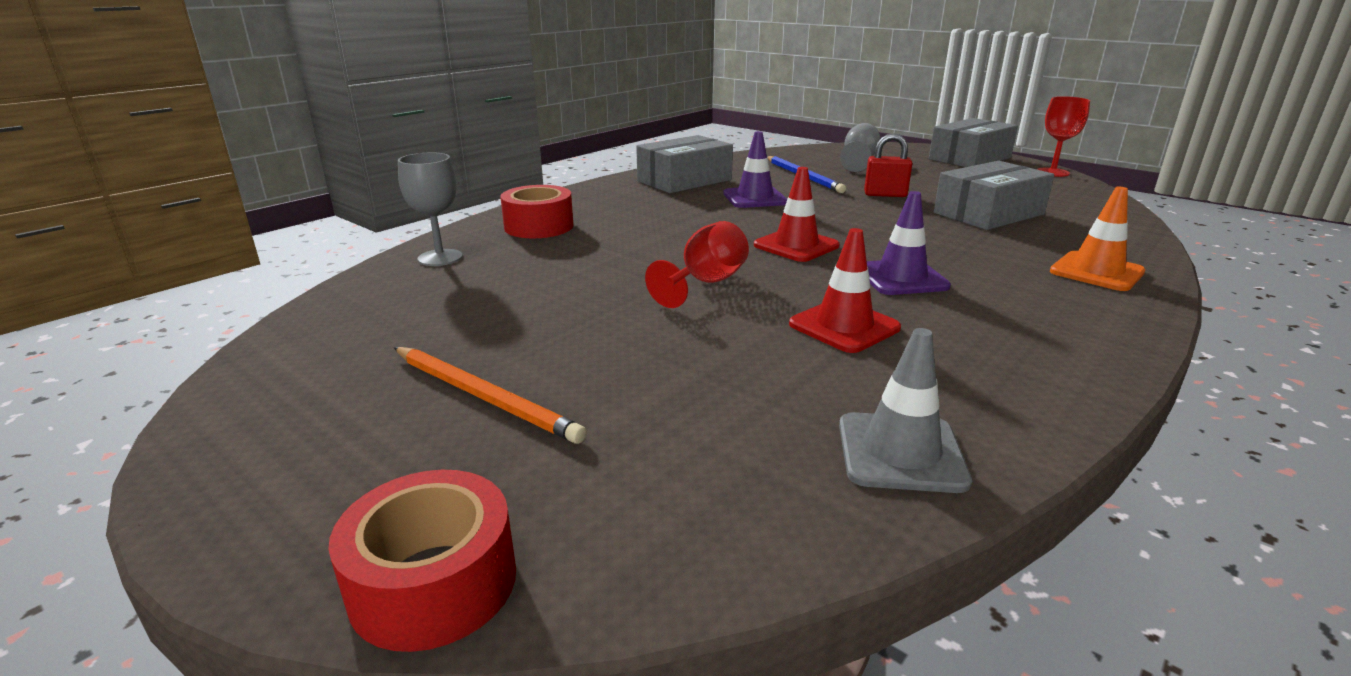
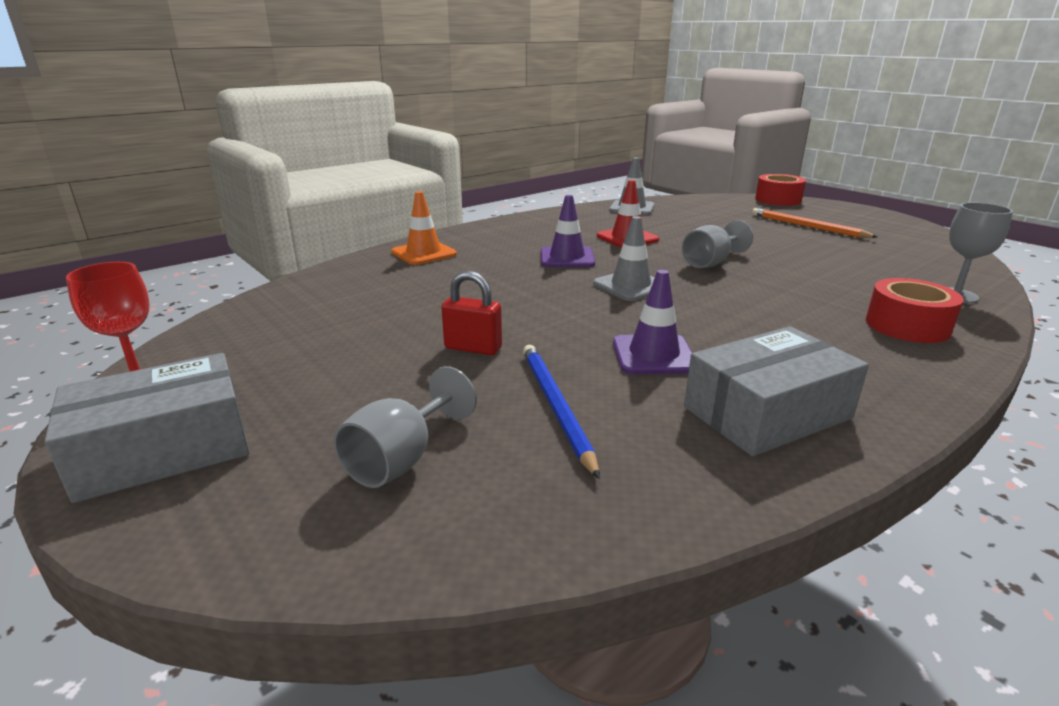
camera: 170 degrees left, 0 degrees up
red goblet [645,221,749,308] -> grey goblet [682,220,753,268]
red traffic cone [754,167,840,262] -> grey traffic cone [593,216,655,301]
grey box [934,161,1054,230] -> none

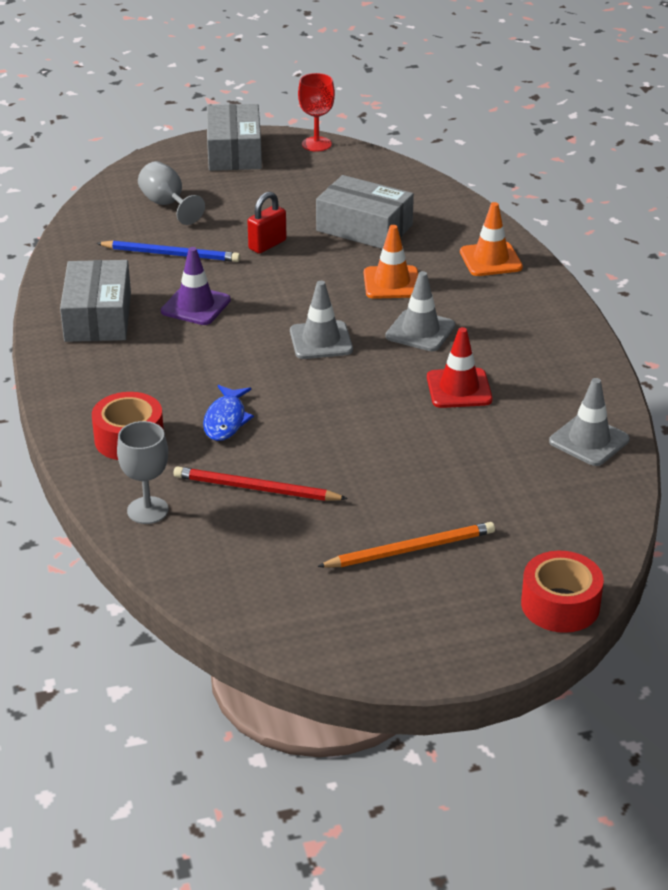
camera: 115 degrees right, 10 degrees up
purple traffic cone [541,195,595,267] -> grey traffic cone [386,271,455,351]
grey goblet [682,220,753,268] -> none
none -> red pencil [174,467,348,501]
none -> blue fish [203,385,254,441]
none -> grey box [316,175,414,249]
none -> orange traffic cone [364,225,418,299]

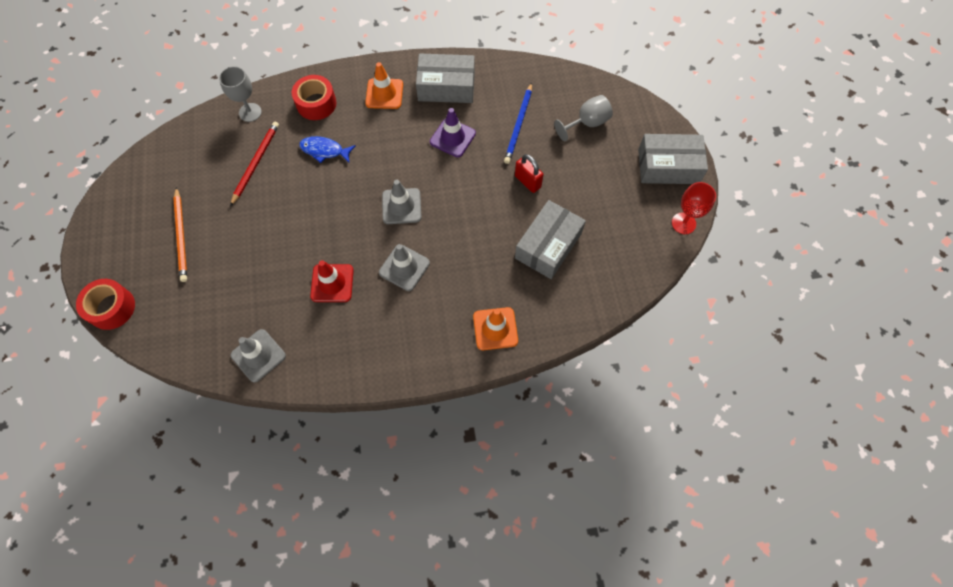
camera: 95 degrees right, 30 degrees up
orange traffic cone [364,225,418,299] -> orange traffic cone moved to [365,62,403,109]

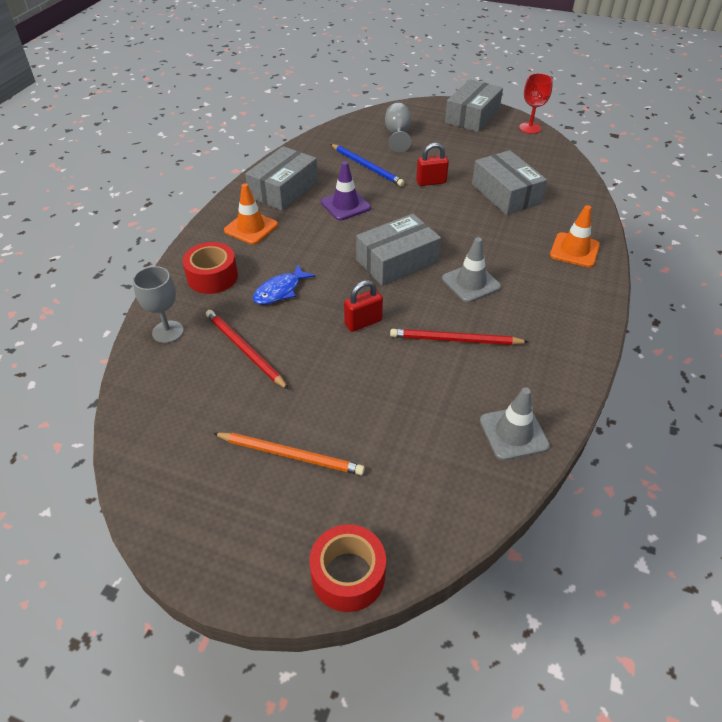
camera: 60 degrees left, 20 degrees down
red traffic cone [310,260,354,302] -> red pencil [390,329,529,345]
grey traffic cone [382,180,422,224] -> grey box [356,214,441,286]
none -> red padlock [344,280,383,332]

